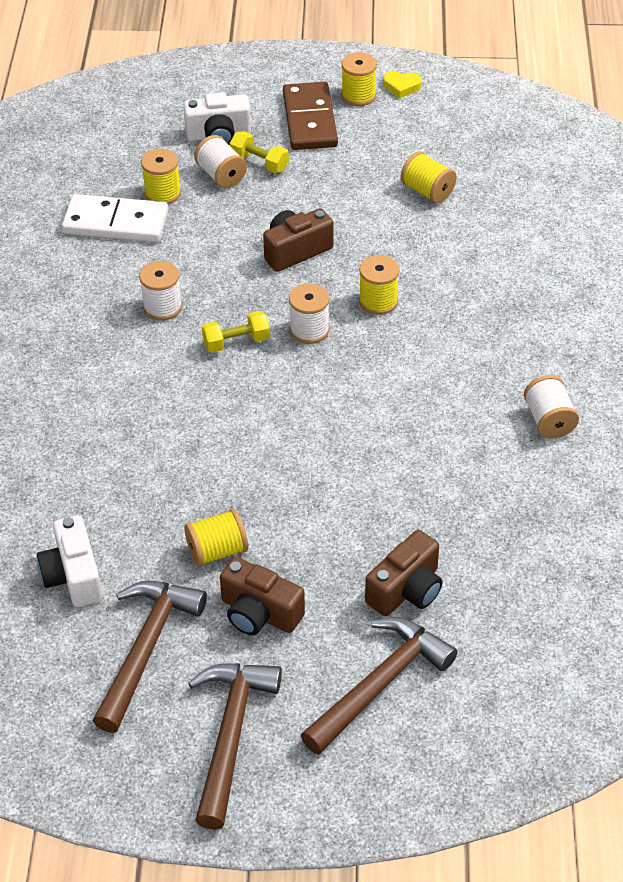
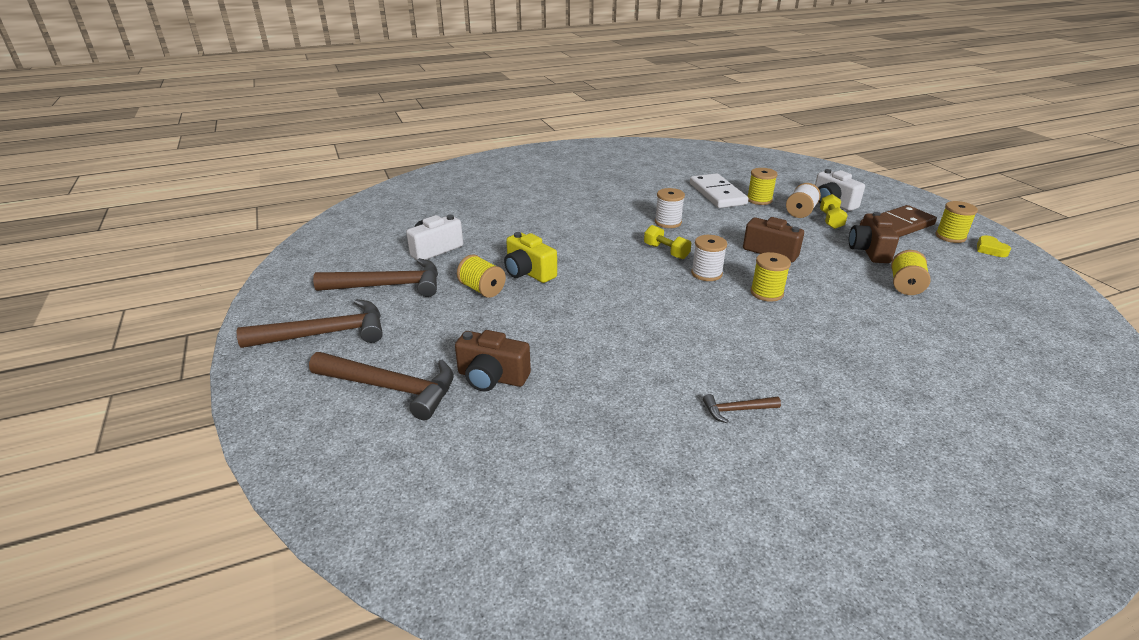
camera: 65 degrees right, 15 degrees down
brown camera [220,557,305,635] -> brown camera moved to [849,212,899,263]
white spool [524,375,579,439] -> brown hammer [703,394,781,423]
none -> yellow camera [504,232,557,283]

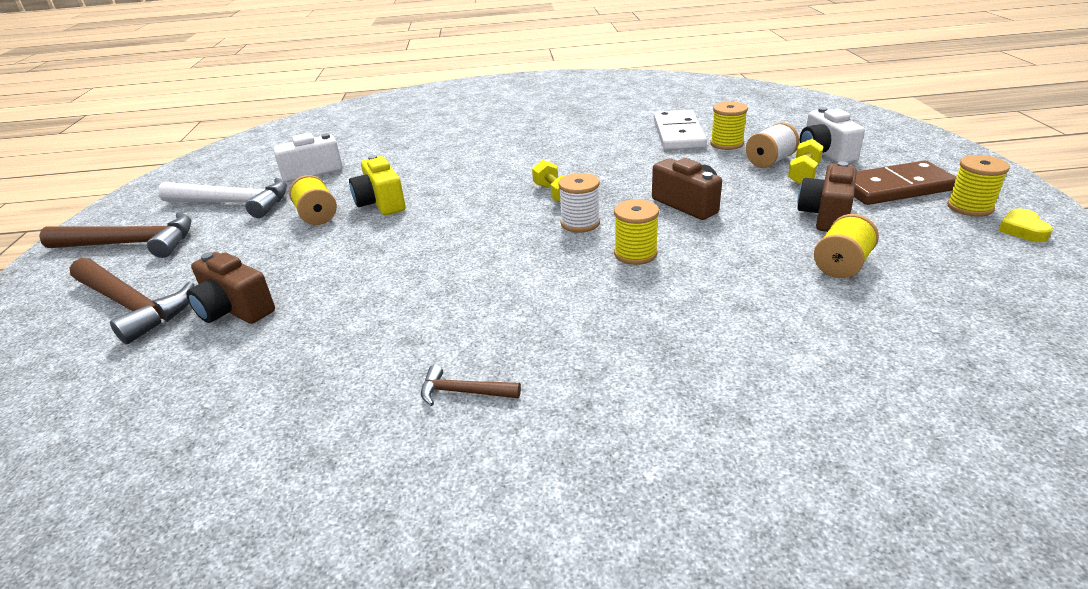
camera: 20 degrees right, 0 degrees up
brown hammer [313,258,438,297] -> white hammer [158,178,287,218]
white spool [655,188,685,228] -> none

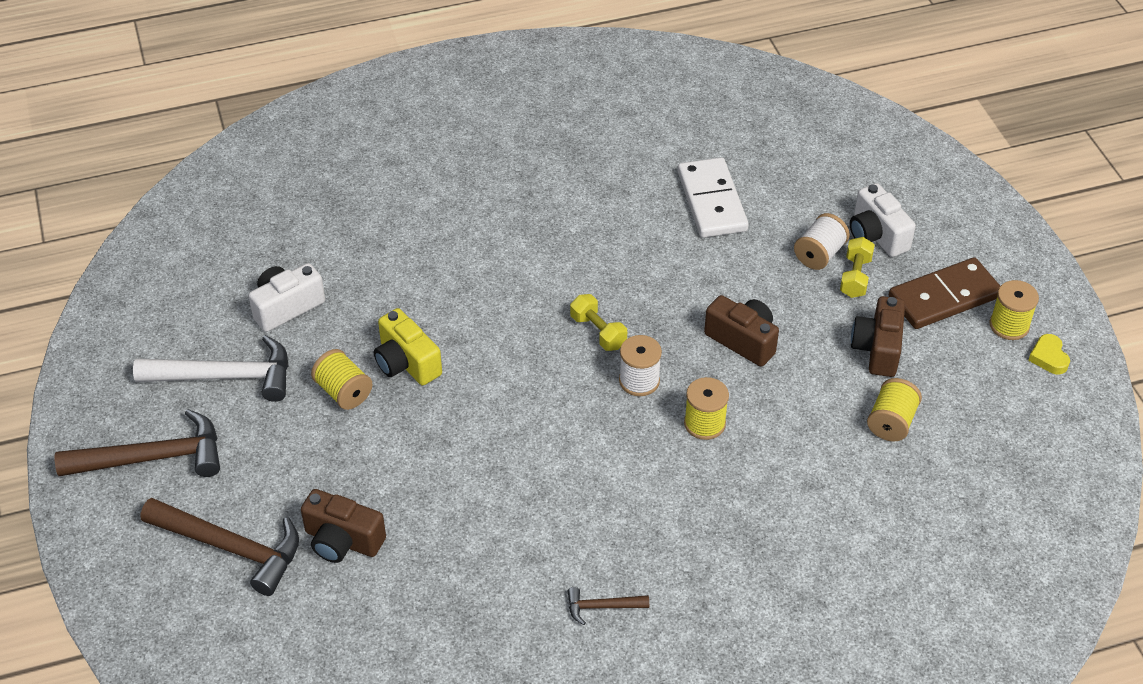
camera: 15 degrees left, 15 degrees up
yellow spool [710,102,748,150] -> none

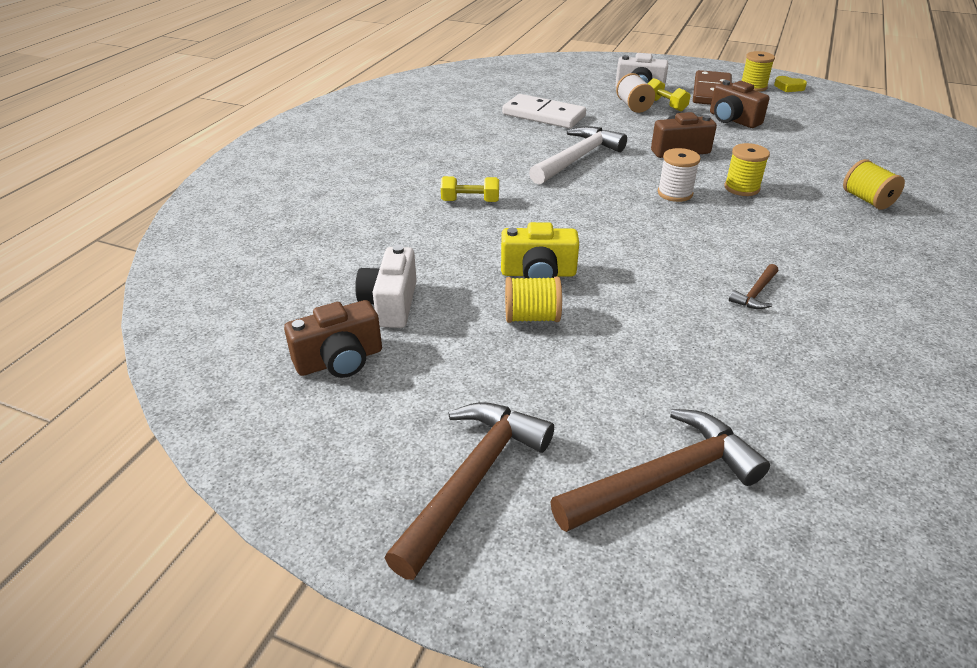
camera: 50 degrees left, 10 degrees down
white hammer [133,335,288,402] -> white hammer moved to [529,126,627,185]
brown camera [301,489,386,563] -> brown camera moved to [284,300,382,378]
brown hammer [568,587,649,625] -> brown hammer moved to [729,264,778,309]
yellow dumbbell [570,294,627,351] -> yellow dumbbell moved to [441,176,499,202]
yellow spool [867,378,922,441] -> yellow spool moved to [843,159,905,210]

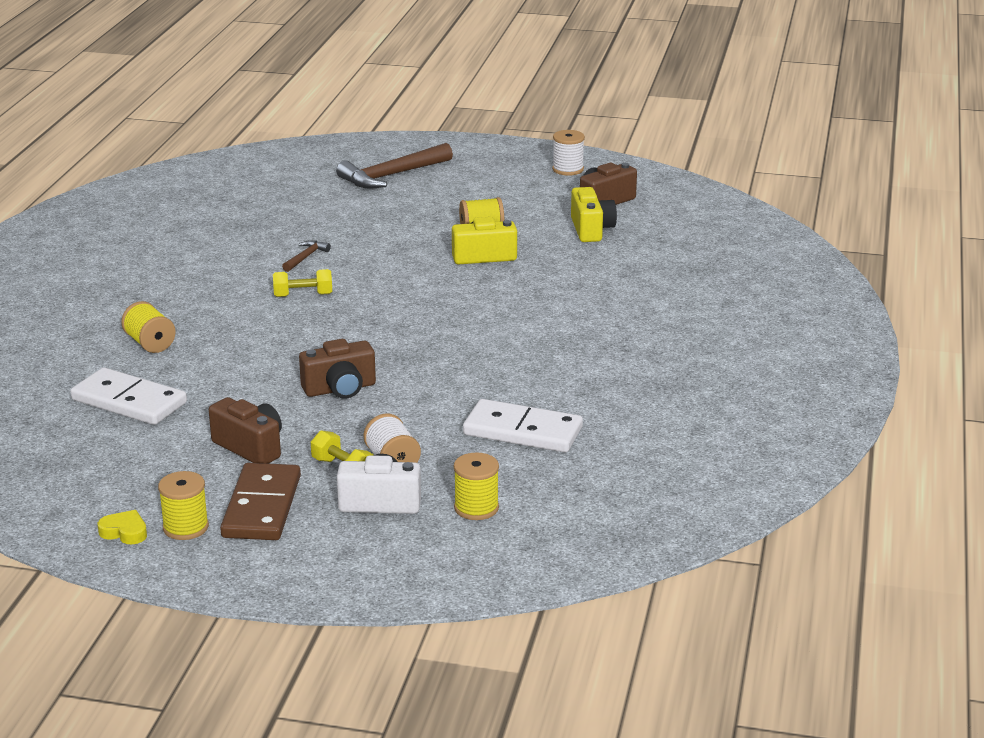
camera: 170 degrees right, 10 degrees down
white camera [355,245,417,328] -> yellow camera [571,187,617,242]
brown hammer [385,402,554,580] -> none
yellow dumbbell [441,176,499,202] -> yellow dumbbell moved to [273,269,332,297]
white hammer [529,126,627,185] -> none
white spool [658,148,701,202] -> white spool moved to [552,130,585,176]
yellow spool [724,143,770,196] -> yellow spool moved to [454,452,499,520]
none -> white domino [70,367,187,425]

